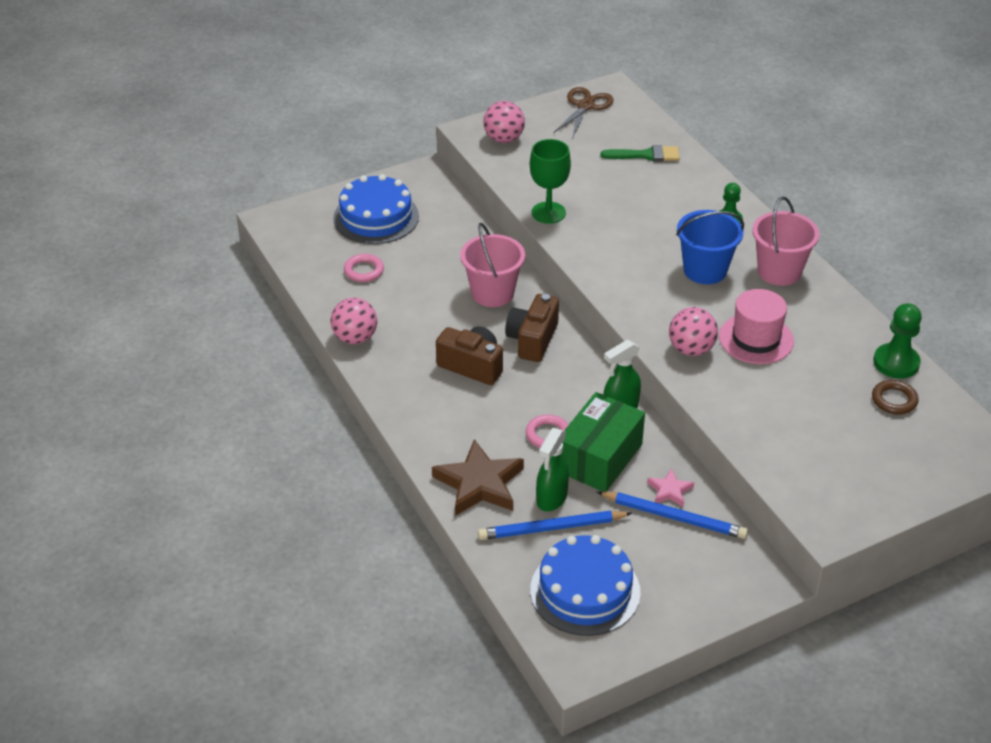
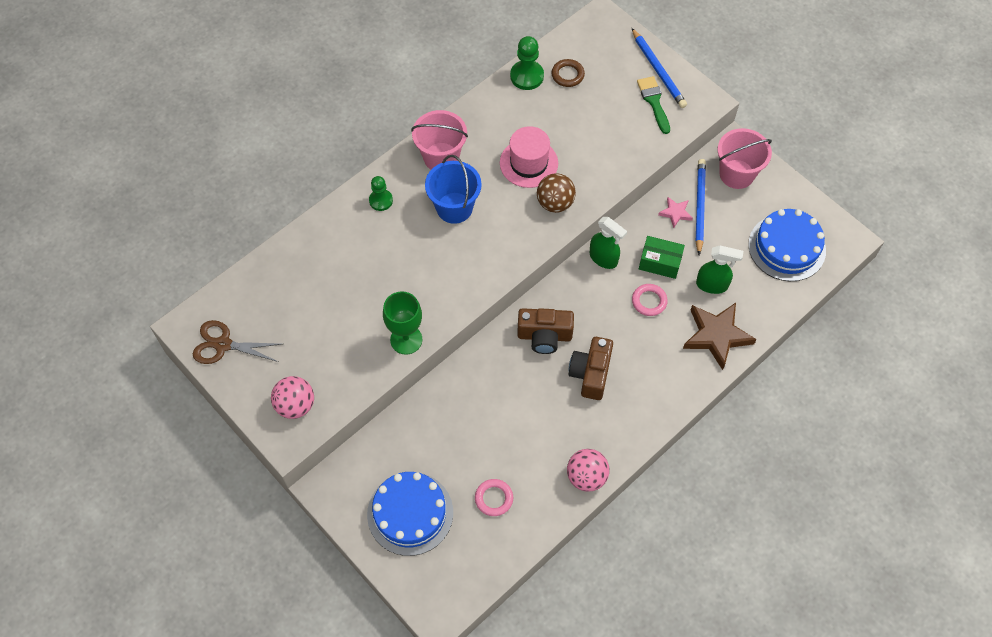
camera: 105 degrees left, 20 degrees up
pink bucket [460,223,525,307] -> pink bucket moved to [717,128,772,189]
blue pencil [478,511,632,540] -> blue pencil moved to [632,28,687,108]
green box [561,392,645,492] -> green box [639,236,685,279], size x0.64
green brush [601,145,680,162] -> green brush moved to [637,76,670,134]
pink ball [669,307,718,356] -> brown ball [537,173,576,213]

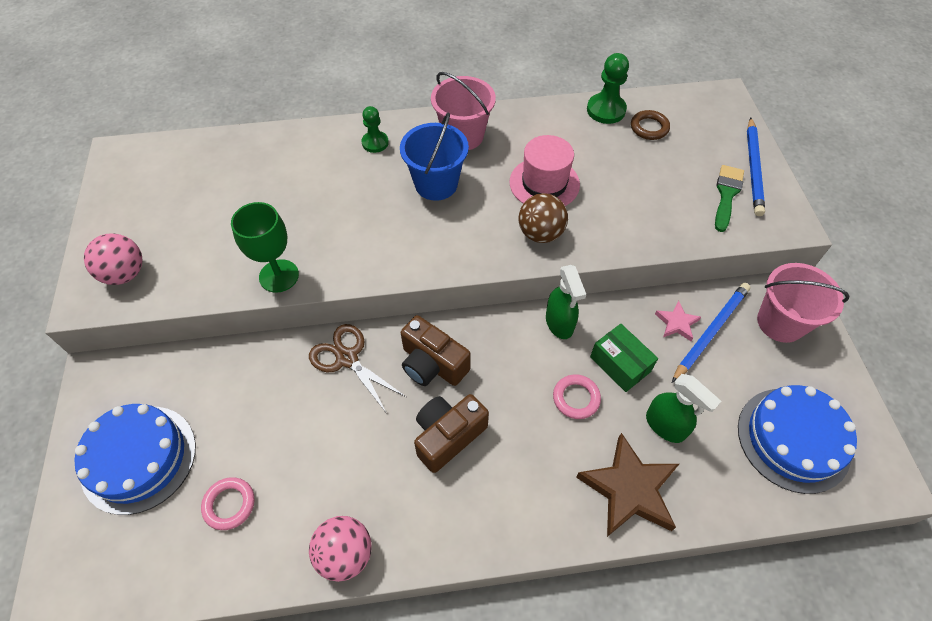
camera: 35 degrees right, 5 degrees down
brown scissors [193,320,282,364] -> brown scissors moved to [309,324,406,412]

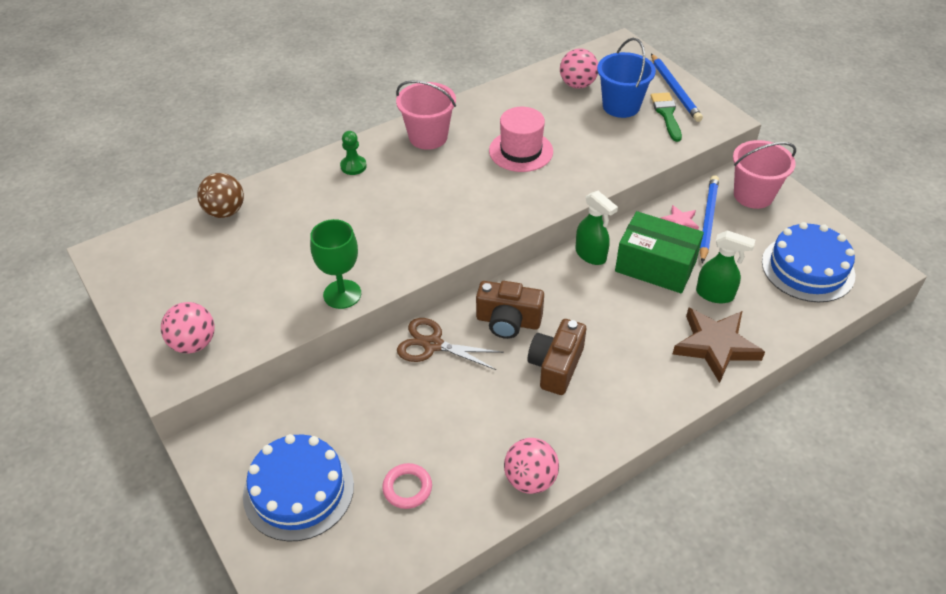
camera: 25 degrees left, 10 degrees down
blue bucket [400,112,469,201] -> blue bucket moved to [597,38,656,118]
brown ball [519,193,568,243] -> brown ball moved to [197,173,244,218]
pink ring [553,374,601,419] -> none
green pawn [587,53,629,124] -> none
green box [590,324,658,392] -> green box [615,211,704,293], size x1.57
brown ring [631,110,670,140] -> pink ball [560,48,598,89]

